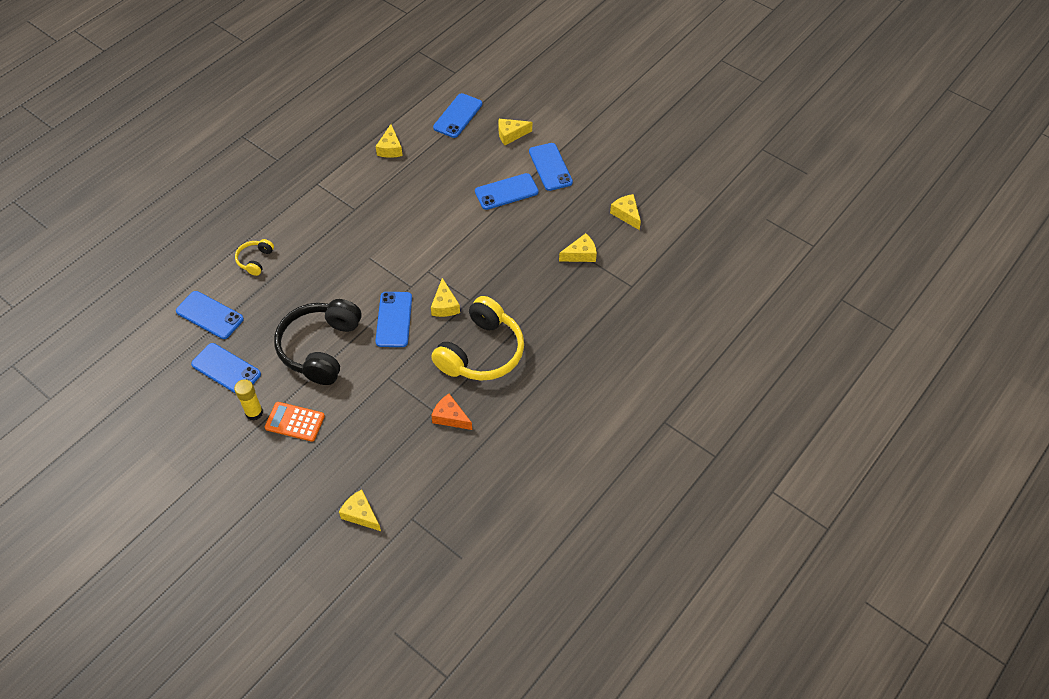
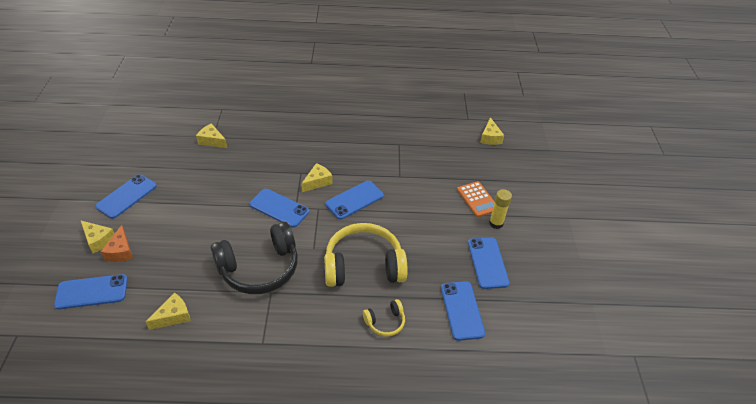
camera: 130 degrees left, 10 degrees down
black headphones [274,299,362,385] -> black headphones moved to [211,222,298,294]
yellow headphones [431,296,524,381] -> yellow headphones moved to [324,223,408,287]
orange cheese [431,394,472,430] -> orange cheese moved to [101,225,133,262]
blue phone [475,173,539,210] -> blue phone moved to [250,189,309,228]
yellow cheese [610,194,641,230] -> none

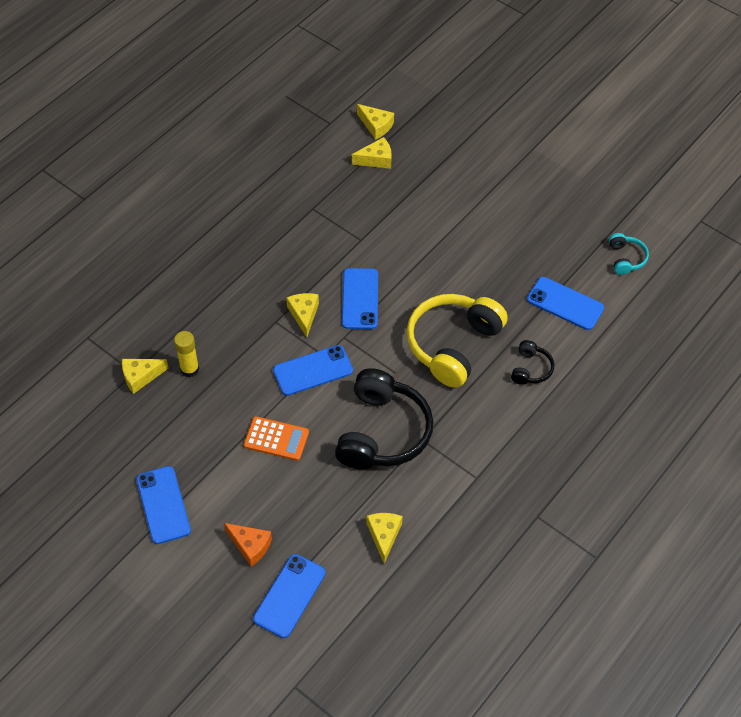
camera: 50 degrees left, 10 degrees up
yellow cheese [80,220,115,253] -> yellow cheese moved to [352,137,392,169]
yellow headphones [363,299,405,337] -> black headphones [511,340,554,385]
orange calculator [457,181,495,217] -> orange calculator moved to [244,416,309,461]
blue phone [468,237,509,289] -> none
yellow glue stick [489,189,512,229] -> yellow glue stick moved to [174,331,199,378]
none -> turquoise headphones [609,233,649,275]

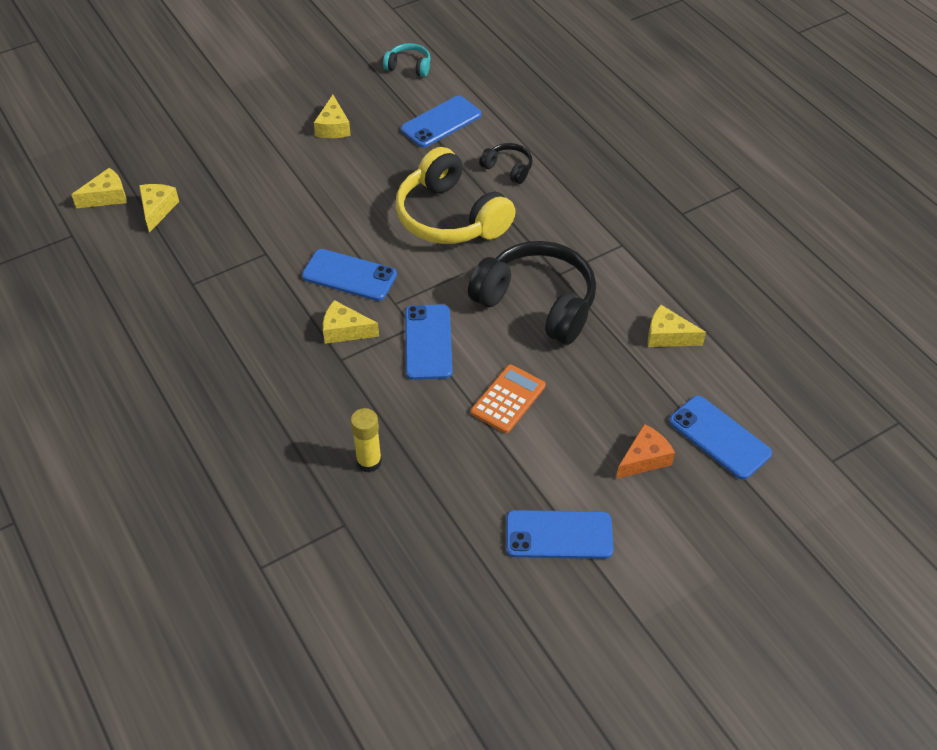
camera: 70 degrees left, 5 degrees down
yellow cheese [122,359,169,394] -> yellow cheese moved to [314,95,351,138]

